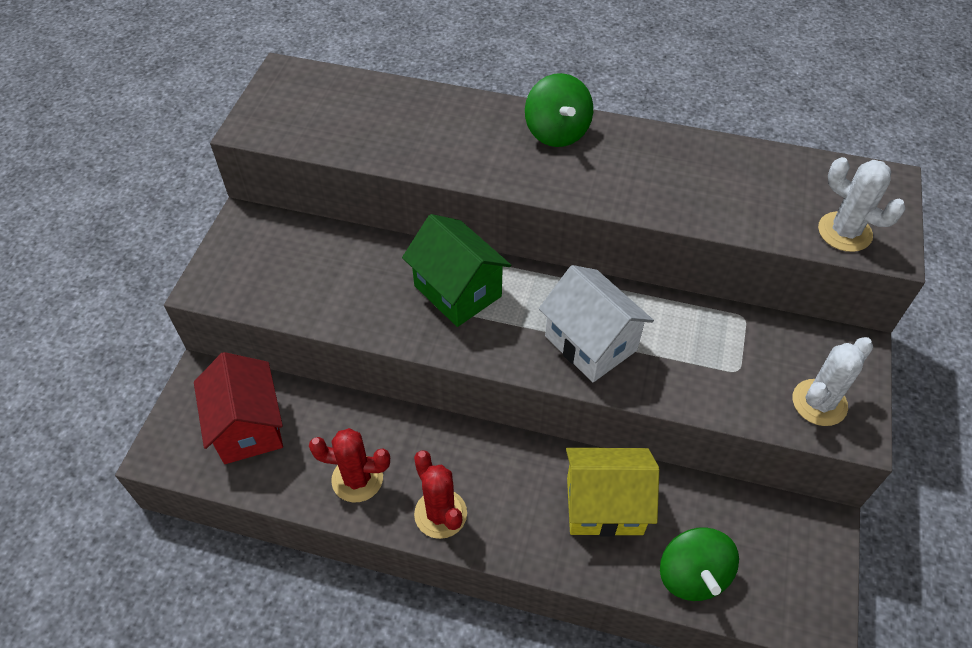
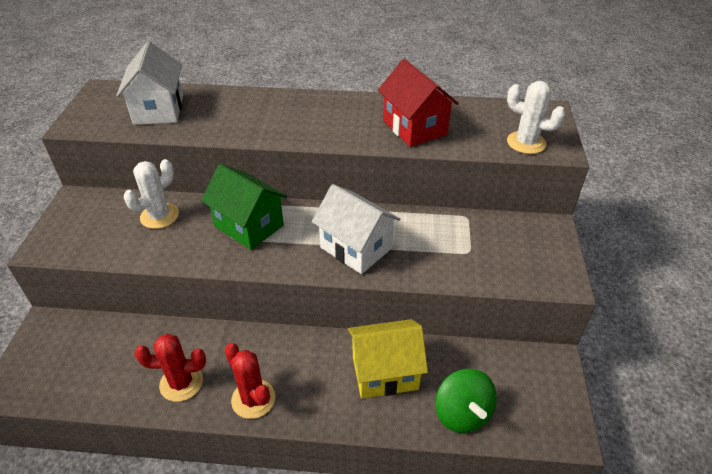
camera: 10 degrees left, 10 degrees down
red house [194,352,283,464] -> red house moved to [378,59,459,147]
green spinning top [525,73,593,147] -> none
white cactus [793,337,873,426] -> white cactus moved to [124,159,179,229]
none -> white house [116,41,183,125]

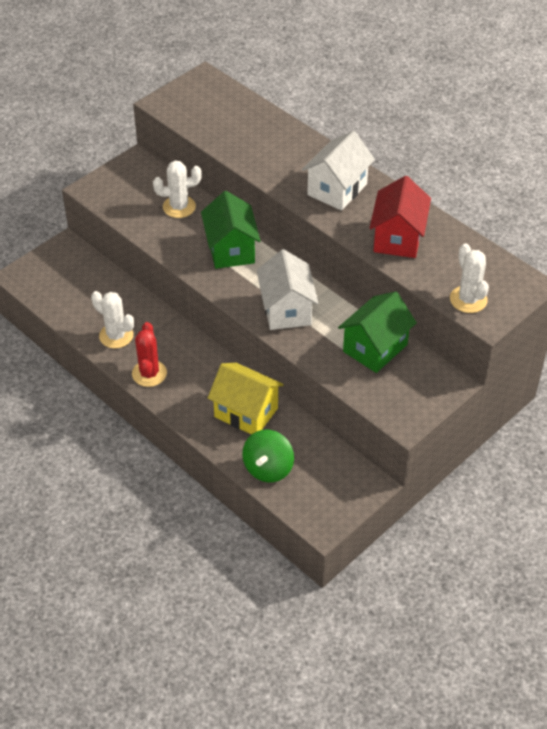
camera: 40 degrees right, 5 degrees up
white house [116,41,183,125] -> white house moved to [302,131,375,211]
red cactus [134,334,206,402] -> white cactus [91,291,134,348]
none -> green house [338,291,417,373]

